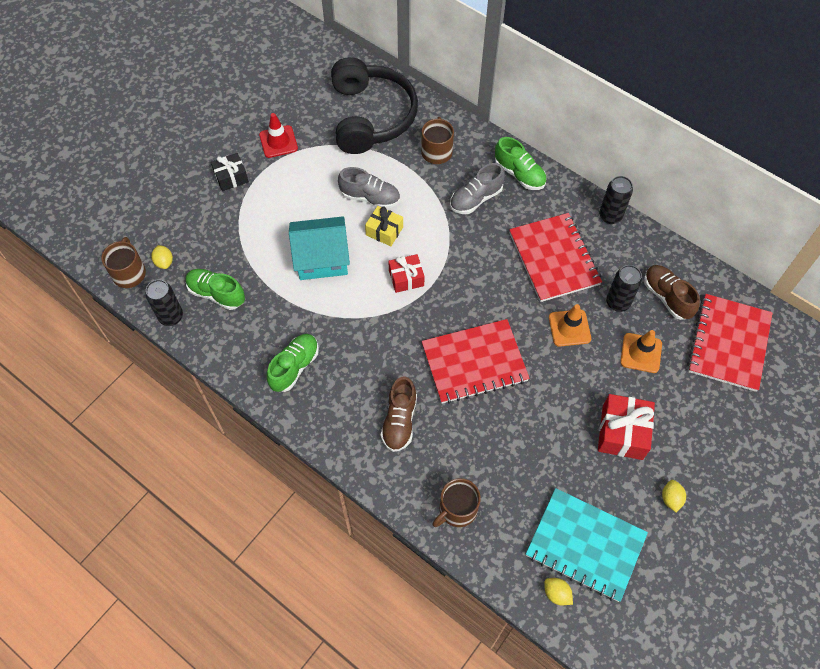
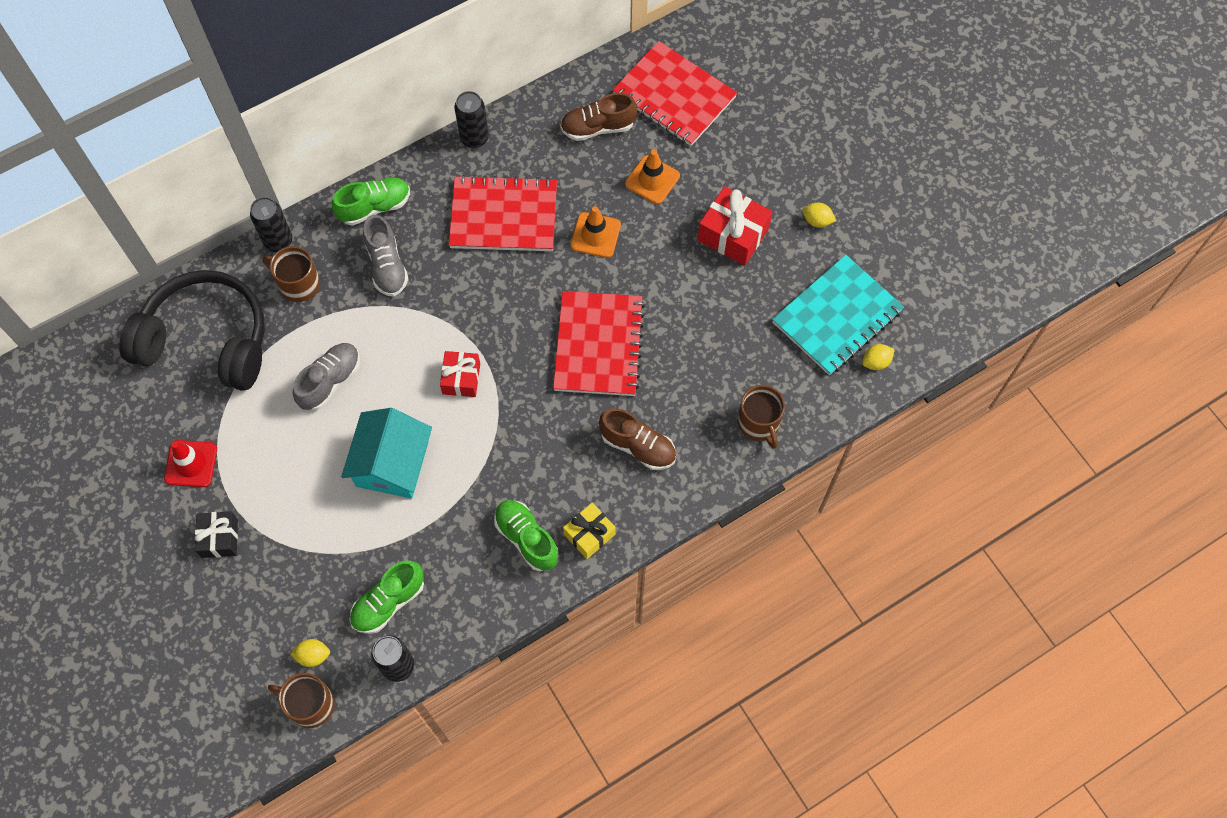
camera: 70 degrees left, 5 degrees up
yellow gift [365,206,403,246] -> yellow gift moved to [563,503,616,559]
black can [606,265,642,312] -> black can moved to [250,197,292,252]

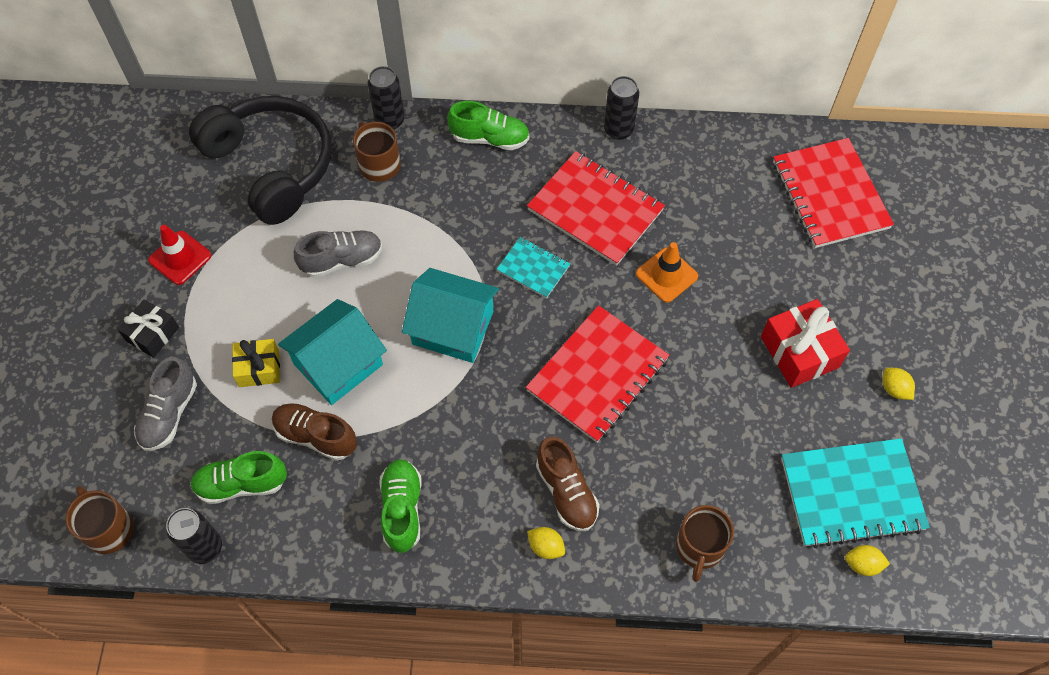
camera: 35 degrees right, 5 degrees down
yellow lemon [290,639,330,667] -> yellow lemon moved to [527,527,565,559]
grey shoe [363,215,409,296] -> grey shoe moved to [134,357,197,451]
red gift [440,351,480,397] -> turquoise house [402,268,499,363]
brown shoe [560,93,637,141] -> brown shoe moved to [272,403,357,461]
yellow gift [563,503,616,559] -> yellow gift moved to [232,339,280,387]
orange traffic cone [625,150,680,204] -> none
none -> turquoise notebook [497,237,570,298]

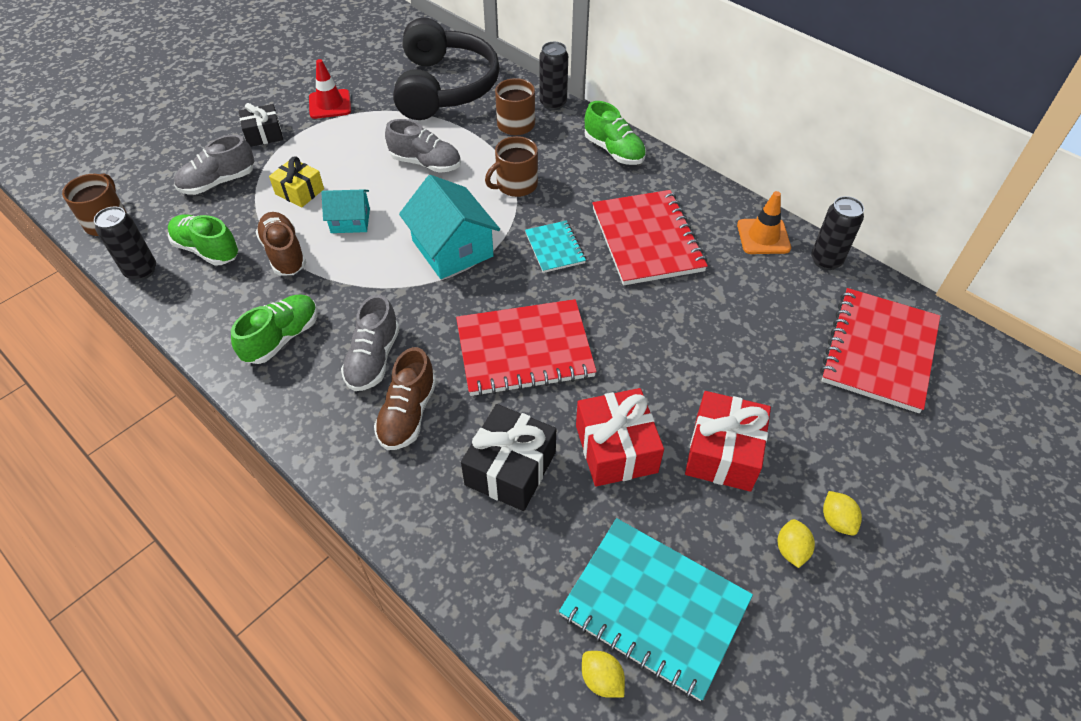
camera: 40 degrees right, 10 degrees down
turquoise house [278,299,387,405] -> turquoise house [321,190,370,233], size x0.59
yellow lemon [527,527,565,559] -> yellow lemon moved to [823,491,862,536]
black can [604,76,639,140] -> black can moved to [811,196,864,270]
orange traffic cone [636,242,698,303] -> orange traffic cone moved to [737,191,791,254]
brown mug [676,505,734,582] -> brown mug moved to [485,136,538,197]
none -> grey shoe [341,294,400,391]
none -> black gift [461,404,556,511]
none -> red gift [576,388,664,487]

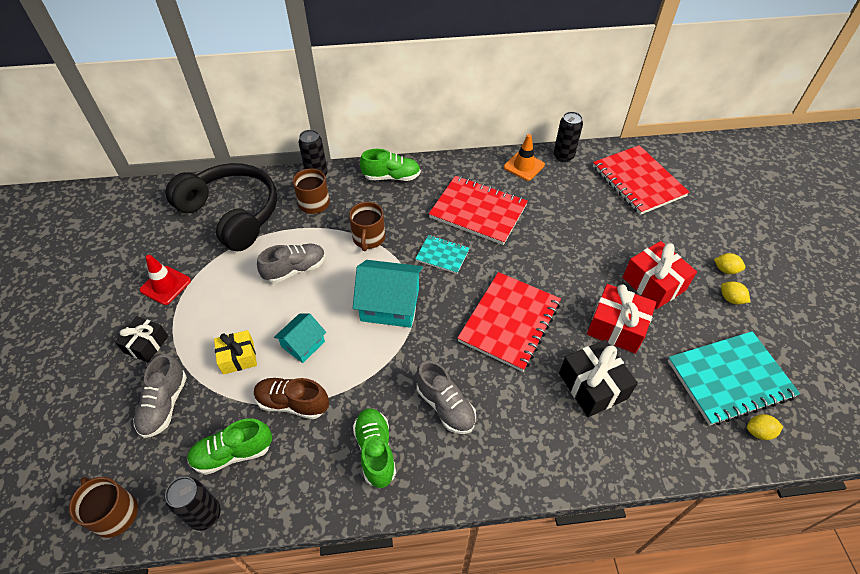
camera: 50 degrees left, 0 degrees up
brown shoe [374,347,436,450] -> none

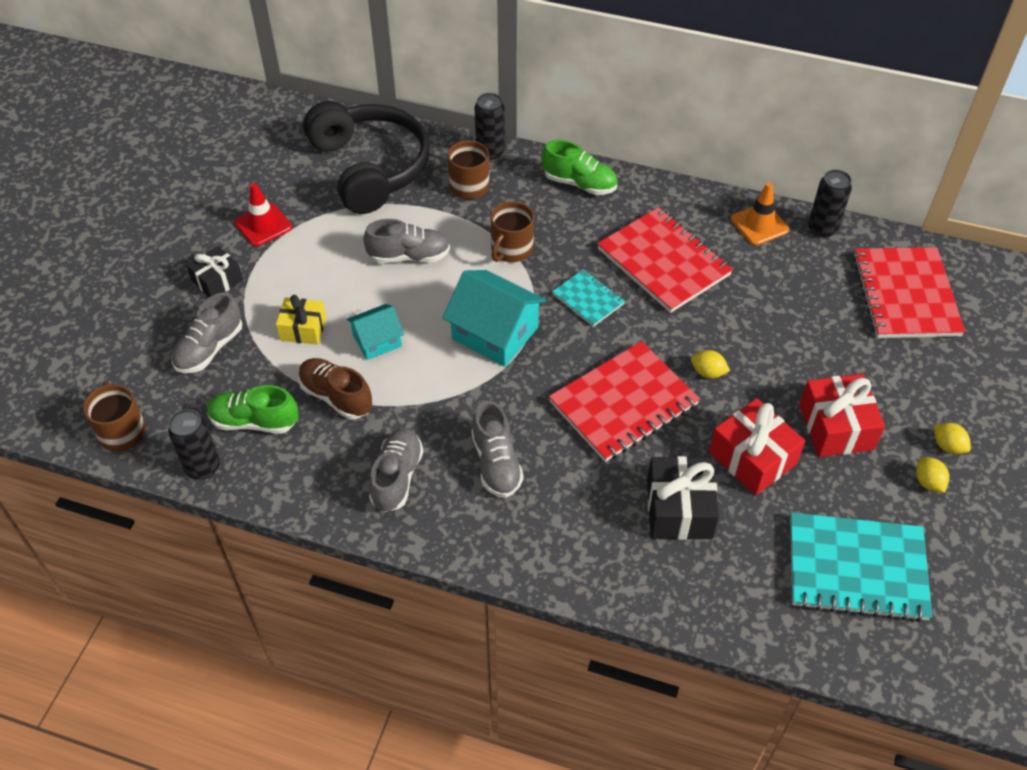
camera: 25 degrees right, 0 degrees up
green shoe [353,408,396,488] -> grey shoe [369,428,424,512]
yellow lemon [747,414,783,440] -> yellow lemon moved to [691,350,730,379]

